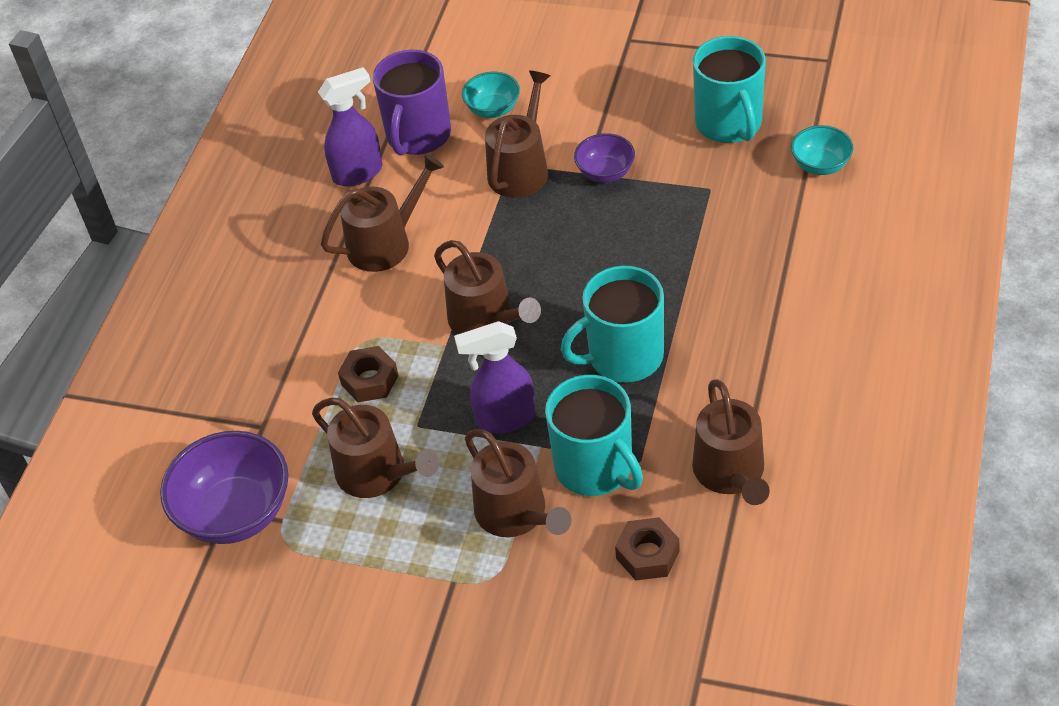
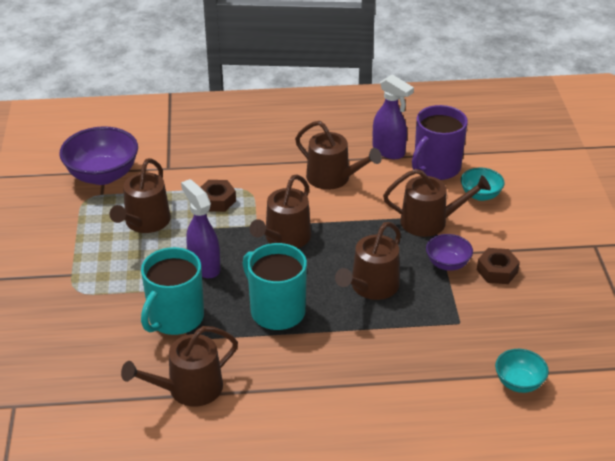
camera: 65 degrees right, 10 degrees down
purple mug [373,50,451,155] -> purple mug turned 45 degrees counterclockwise [412,105,468,180]
brown watering can [465,429,571,537] -> brown watering can moved to [335,222,401,300]
brown nut [615,517,680,580] -> brown nut moved to [477,248,520,284]
turquoise mug [693,36,766,143] -> none

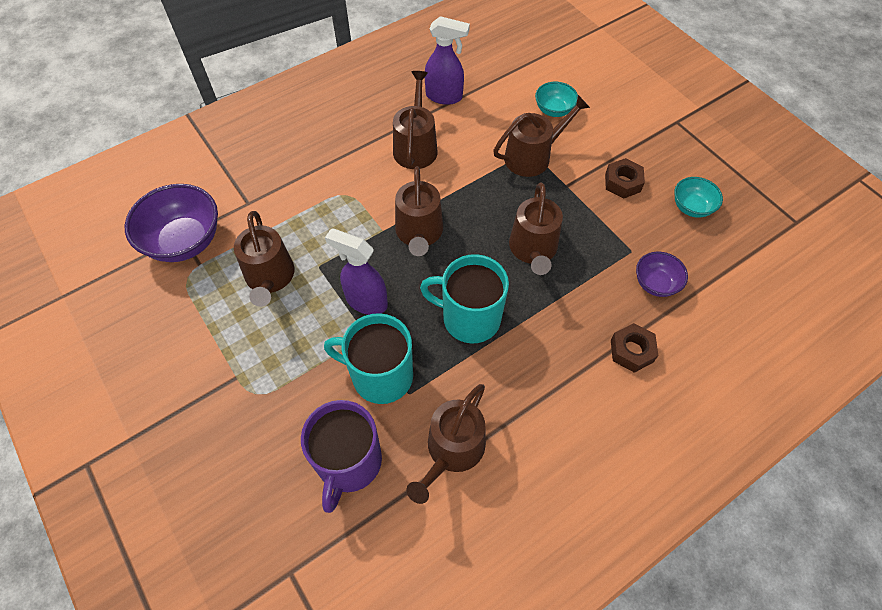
camera: 30 degrees left, 20 degrees up
turquoise mug [141,247,204,335] -> turquoise mug turned 105 degrees clockwise [324,313,413,404]
brown nut [200,180,236,212] -> brown nut moved to [611,323,658,373]
brown watering can [295,121,382,190] -> brown watering can turned 90 degrees counterclockwise [393,71,438,169]
purple mug [412,105,468,180] -> purple mug moved to [301,400,382,513]
purple bowl [426,234,473,271] -> purple bowl moved to [636,251,688,297]
turquoise bowl [495,349,549,393] -> turquoise bowl moved to [674,177,723,218]

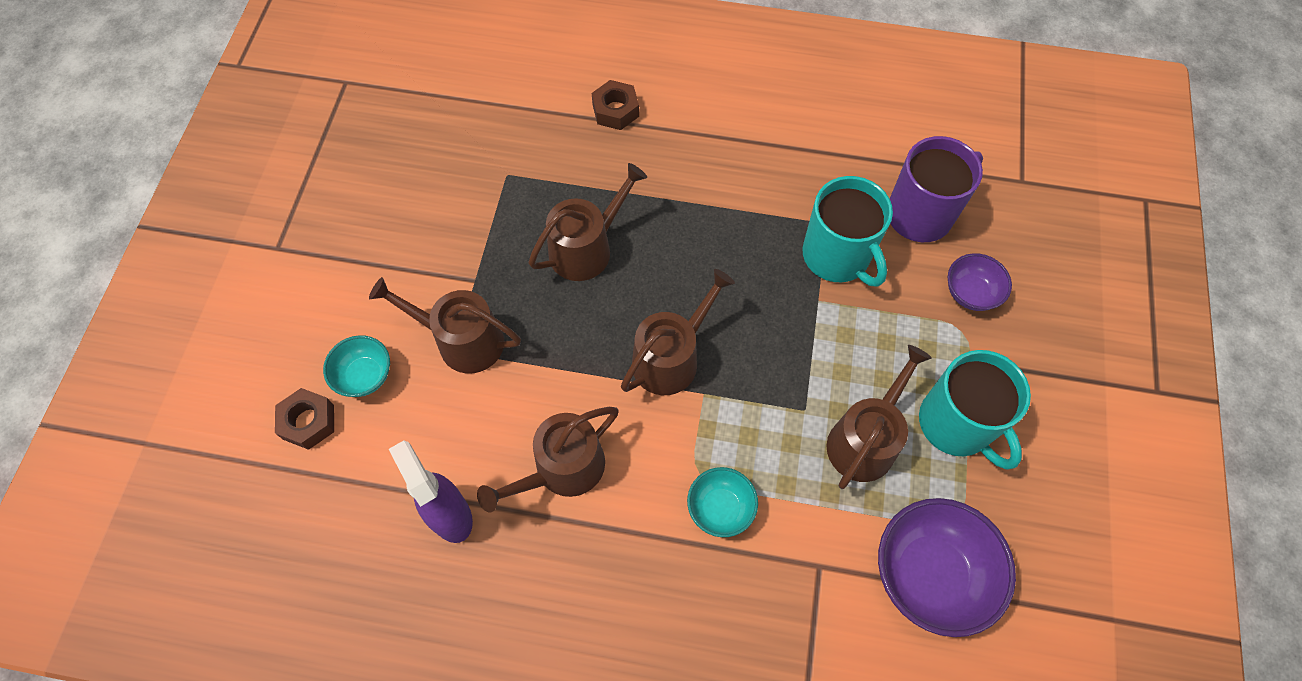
camera: 135 degrees left, 5 degrees up
purple spray bottle [325,228,388,315] -> none
brown watering can [406,384,486,504] -> none
turquoise mug [420,254,509,343] -> turquoise mug moved to [919,350,1031,470]
brown nut [605,158,645,199] -> brown nut moved to [275,388,334,450]
purple bowl [636,251,688,297] -> purple bowl moved to [948,253,1012,311]
turquoise bowl [674,177,723,218] -> turquoise bowl moved to [687,467,758,537]

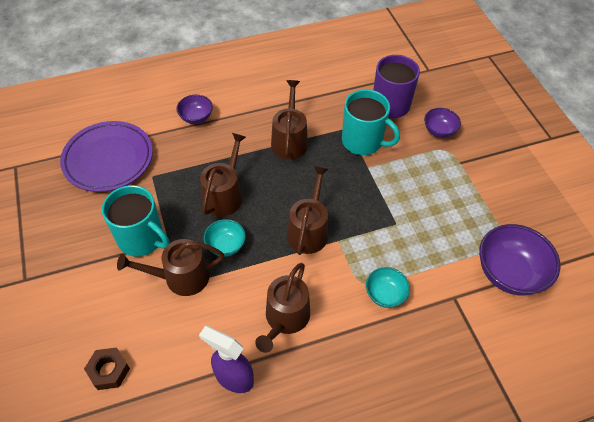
camera: 30 degrees left, 10 degrees down
turquoise bowl [323,335,390,397] -> turquoise bowl moved to [204,219,246,257]
brown nut [592,80,639,130] -> purple bowl [177,95,213,124]
brown watering can [827,345,932,489] -> brown watering can moved to [271,80,308,159]
turquoise mug [919,350,1031,470] -> turquoise mug moved to [102,185,170,257]
none -> purple plate [60,121,153,192]

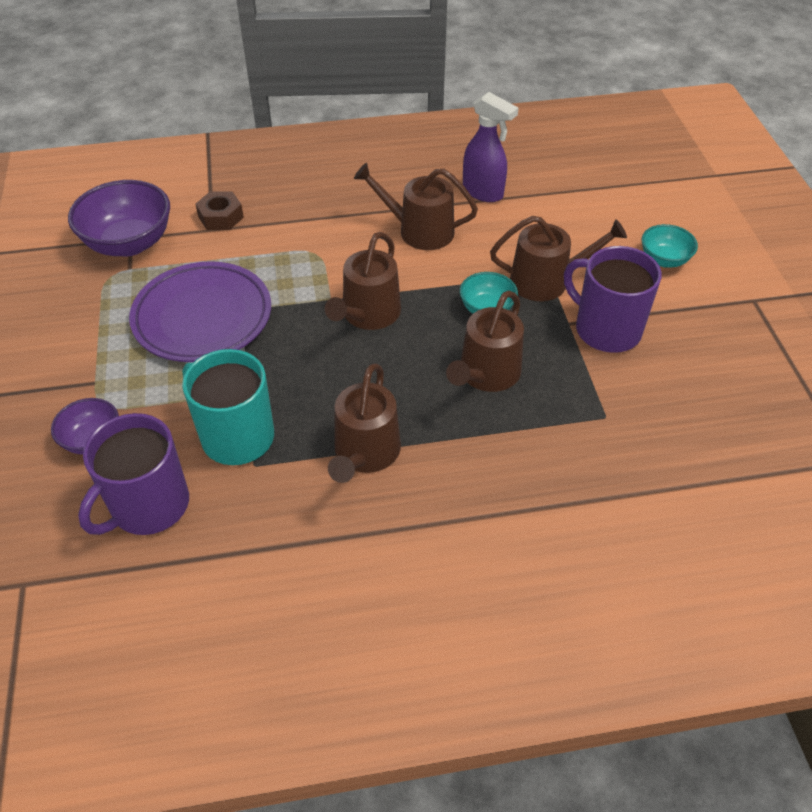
camera: 170 degrees left, 5 degrees down
purple plate [60,121,153,192] -> purple plate moved to [129,261,271,362]
brown nut [84,347,130,390] -> brown nut moved to [195,191,244,230]
turquoise mug [102,185,170,257] -> purple mug [564,246,662,353]
purple bowl [177,95,213,124] -> none
brown watering can [255,263,310,353] -> brown watering can turned 105 degrees counterclockwise [354,163,478,250]
turquoise bowl [366,267,410,308] -> turquoise bowl moved to [641,224,698,268]

